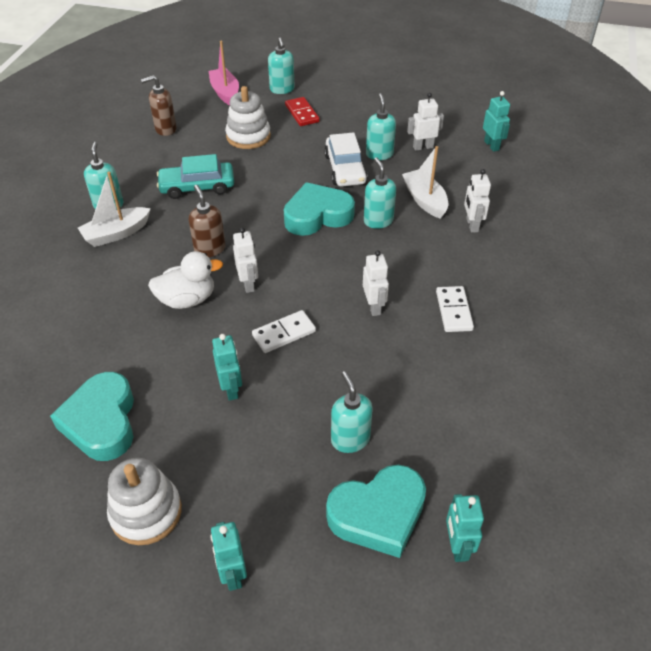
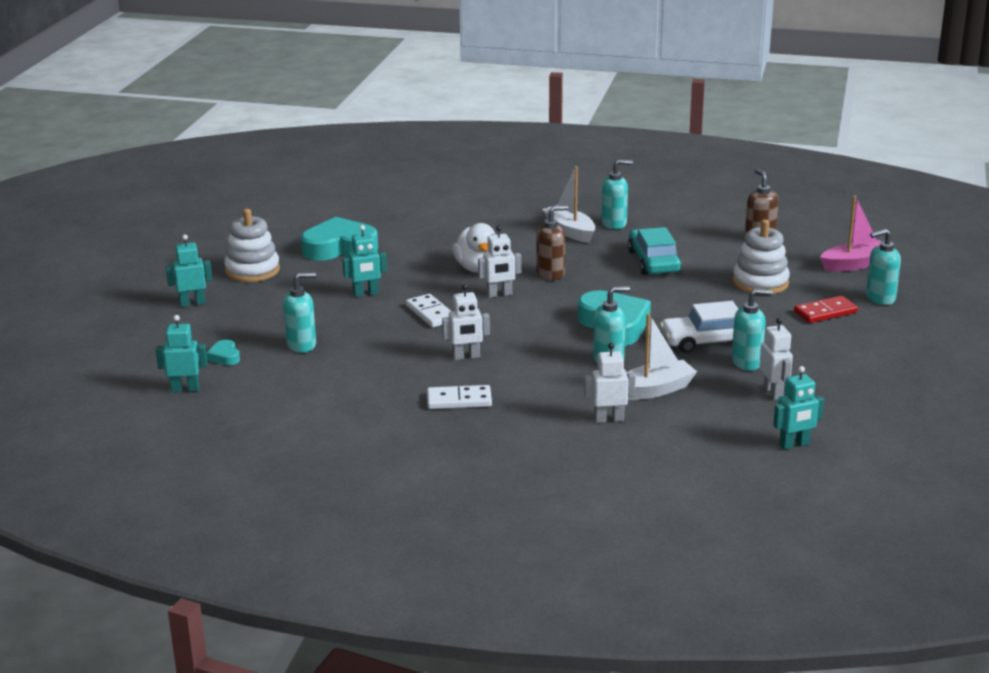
camera: 90 degrees right, 20 degrees down
turquoise heart [326,465,426,558] -> turquoise heart [206,340,240,365], size x0.44

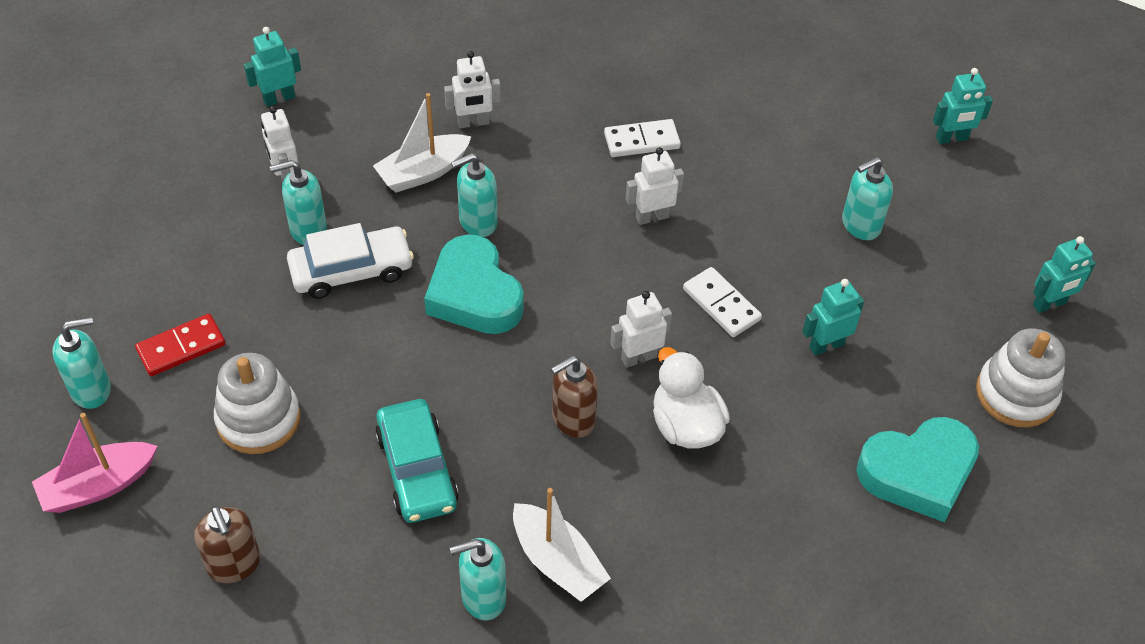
camera: 170 degrees right, 25 degrees up
turquoise heart [206,340,240,365] -> none

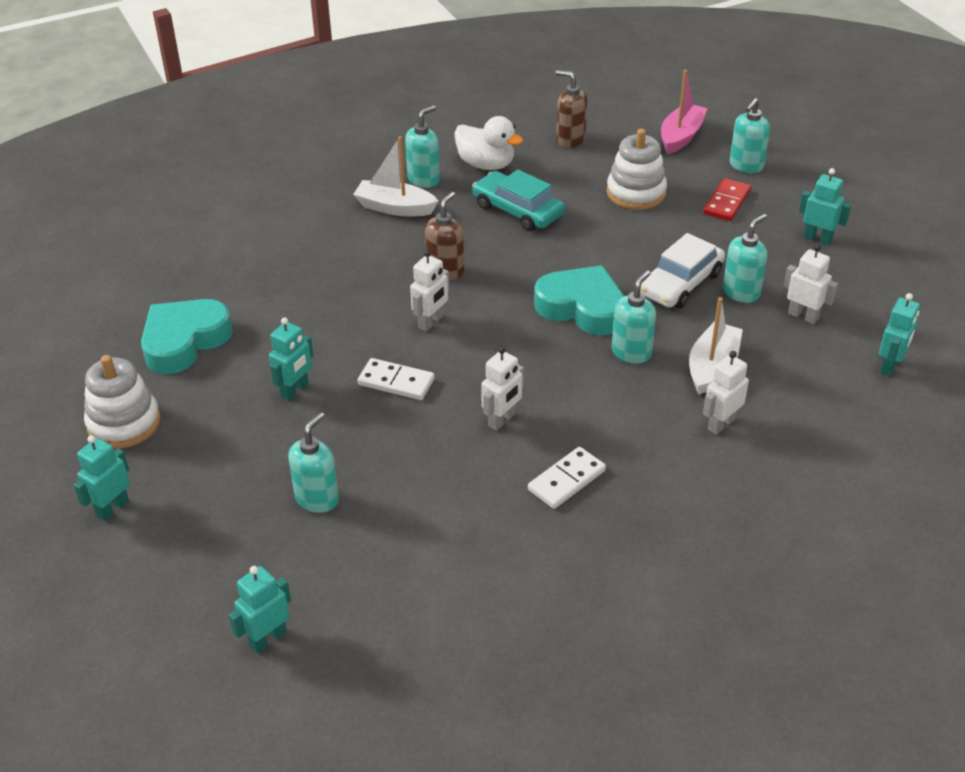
camera: 150 degrees right, 10 degrees down
white duck [653,347,730,449] -> white duck moved to [454,116,523,170]
none -> turquoise robot [799,168,851,245]

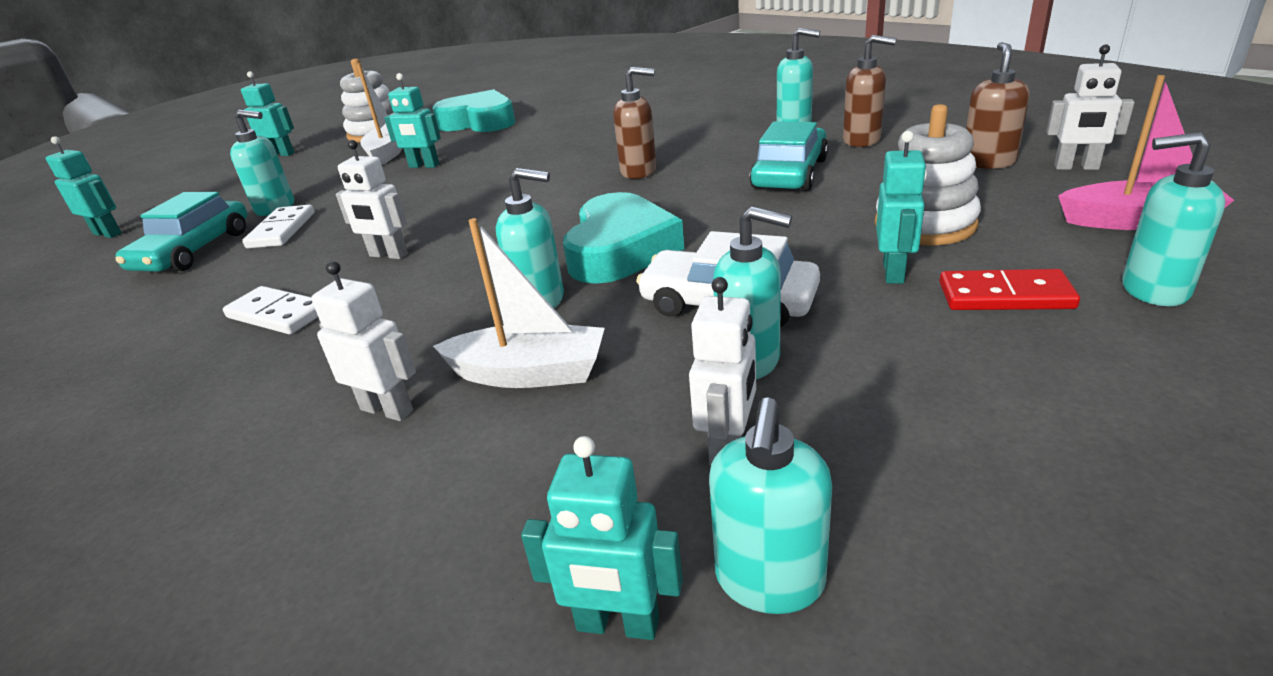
camera: 75 degrees right, 10 degrees down
white boat [353,136,438,216] -> white boat moved to [357,63,402,165]
white domino [358,358,435,400] -> white domino moved to [242,205,314,248]
white robot [410,250,449,331] -> white robot moved to [1046,44,1135,170]
white duck [454,116,523,170] -> brown soap dispenser [843,35,897,147]
turquoise robot [799,168,851,245] -> turquoise robot moved to [876,131,927,284]
none -> turquoise car [116,192,247,272]
none -> turquoise soap dispenser [709,397,832,614]

